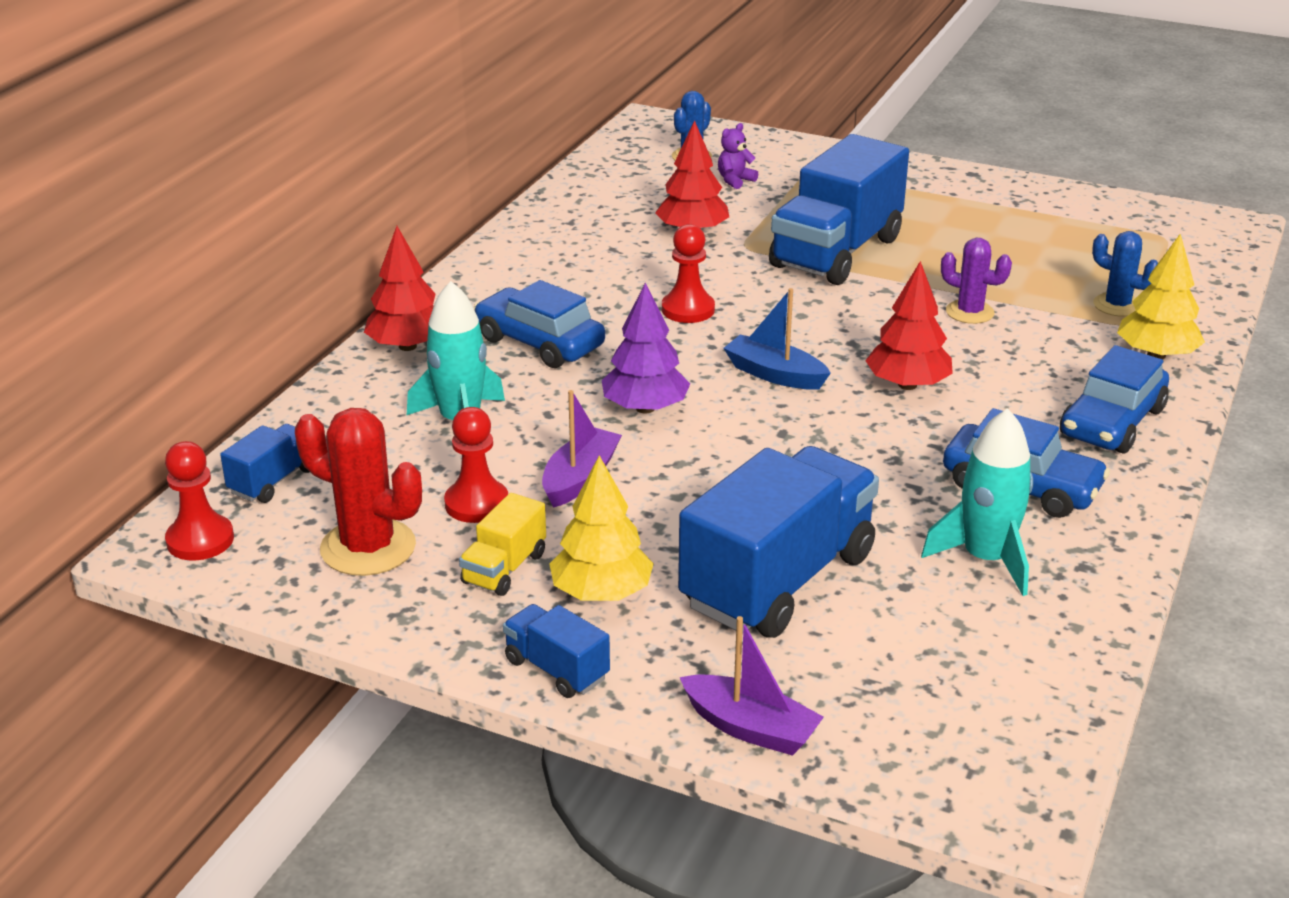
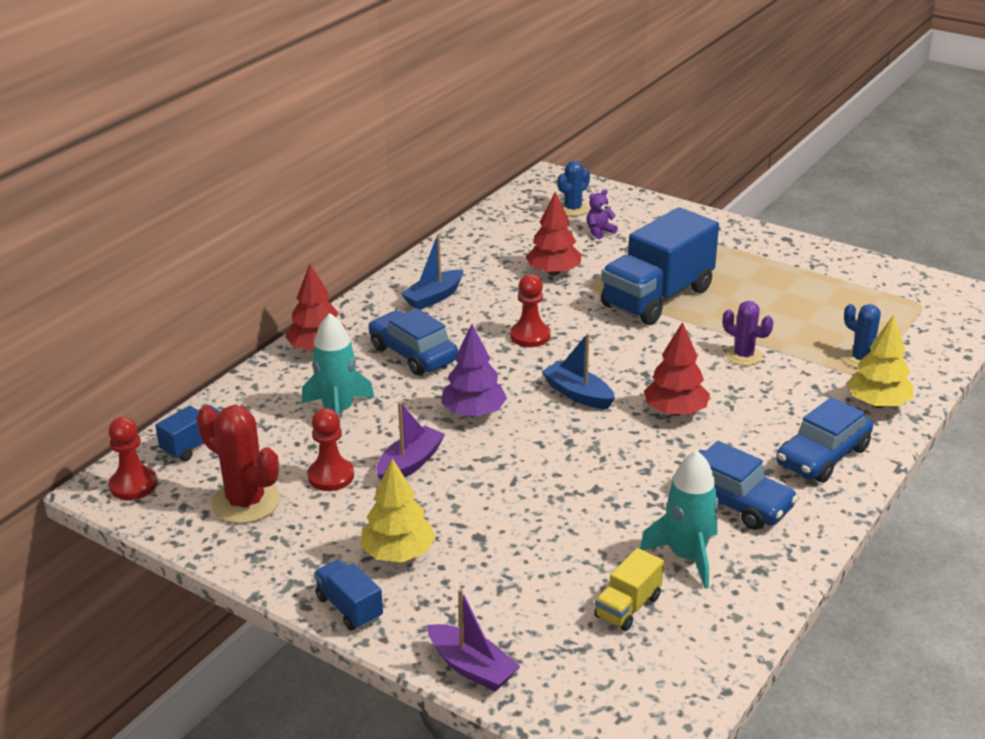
camera: 10 degrees right, 0 degrees up
yellow truck [459,493,546,596] -> yellow truck moved to [594,548,664,631]
blue truck [678,446,879,638] -> none
none -> blue boat [401,234,463,310]

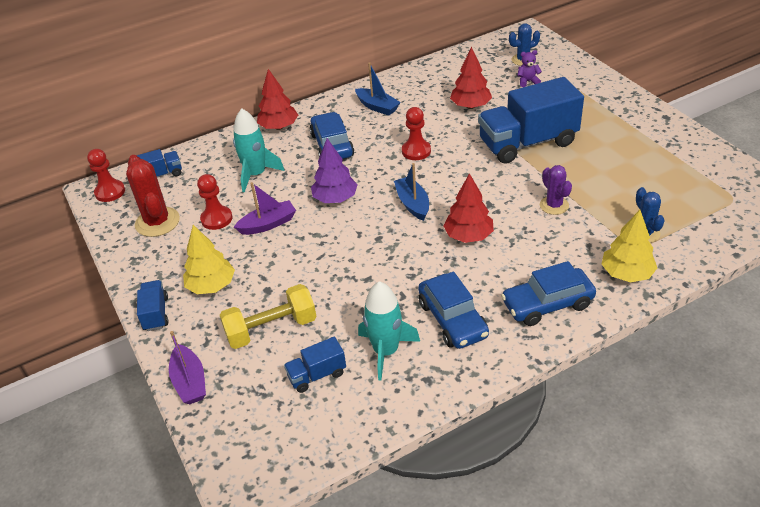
camera: 30 degrees right, 10 degrees up
blue boat [401,234,463,310] -> blue boat turned 120 degrees counterclockwise [355,63,401,116]
yellow truck [594,548,664,631] -> blue truck [284,337,346,393]
none -> yellow dumbbell [220,284,317,349]

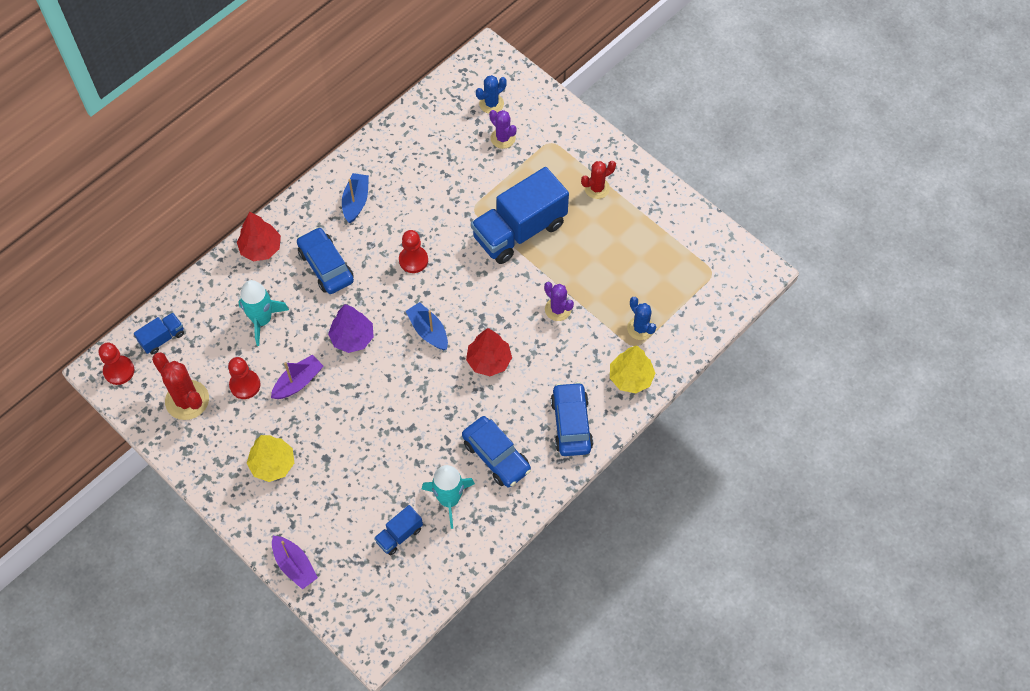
camera: 20 degrees left, 20 degrees up
blue truck [137,280,169,331] -> none
yellow dumbbell [220,284,317,349] -> none
blue boat [355,63,401,116] -> blue boat turned 105 degrees counterclockwise [342,173,369,223]
red tree [450,47,492,109] -> none
blue car [501,261,596,326] -> blue car turned 120 degrees clockwise [551,382,593,456]
purple teddy bear [517,50,542,87] -> purple cactus [489,110,517,149]
none -> red cactus [581,161,616,199]

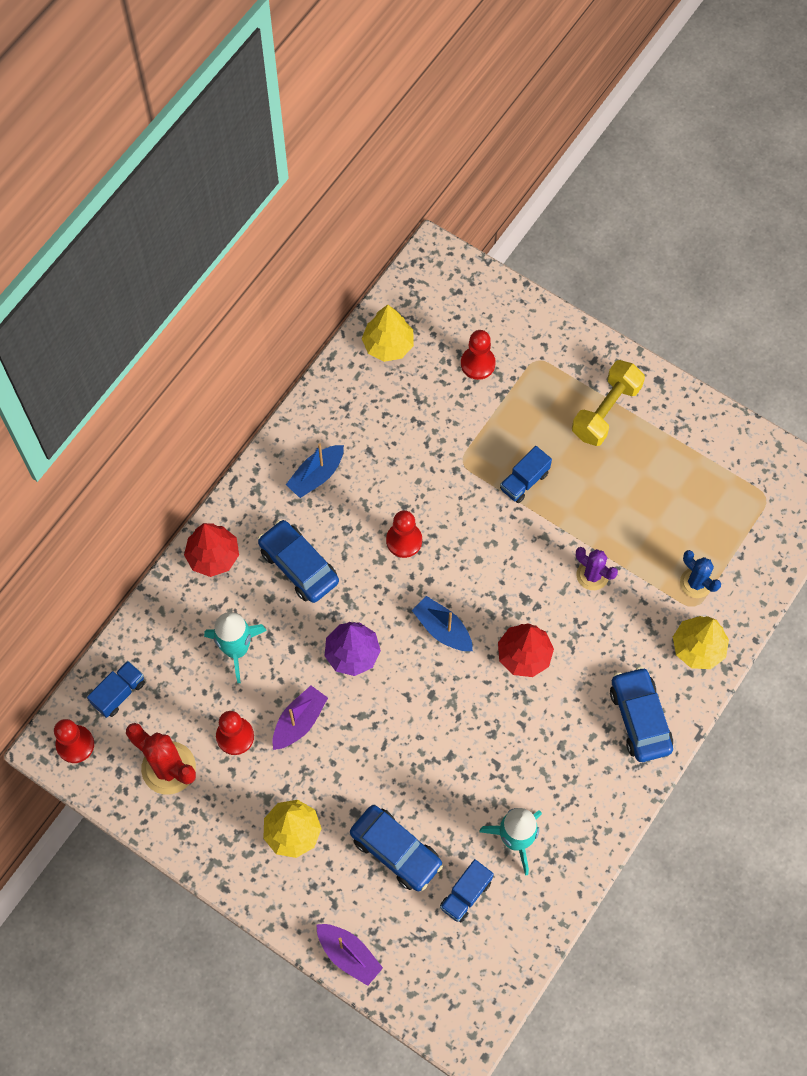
camera: 10 degrees left, 5 degrees up
blue boat [342,173,369,223] -> blue boat turned 135 degrees counterclockwise [286,443,344,498]
blue car [462,416,531,488] -> blue car moved to [350,805,443,891]
blue truck [471,167,569,264] -> blue truck [500,446,552,503], size x0.46
blue cactus [476,75,507,113] -> none
purple cactus [489,110,517,149] -> red pawn [461,330,496,380]
red cactus [581,161,616,199] -> yellow dumbbell [572,360,645,446]
none -> yellow tree [362,305,414,362]

